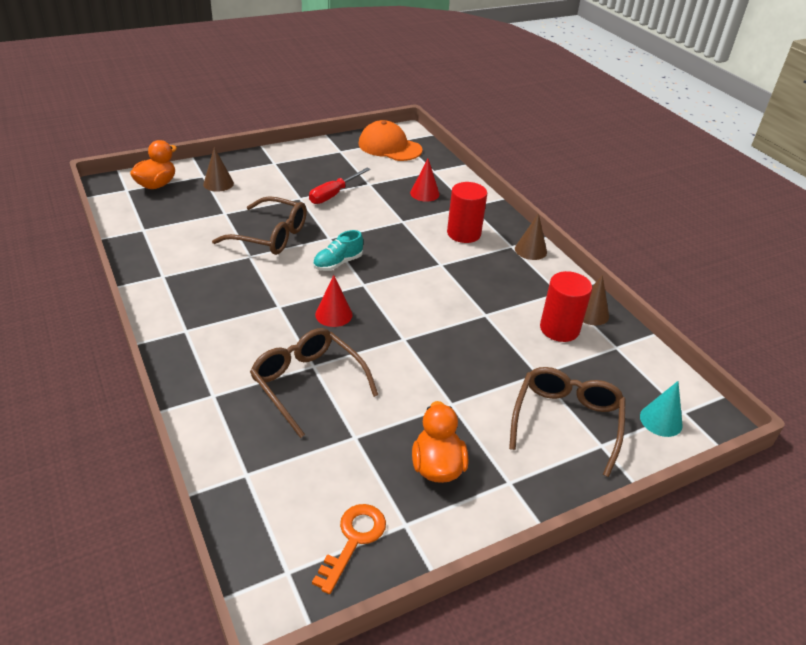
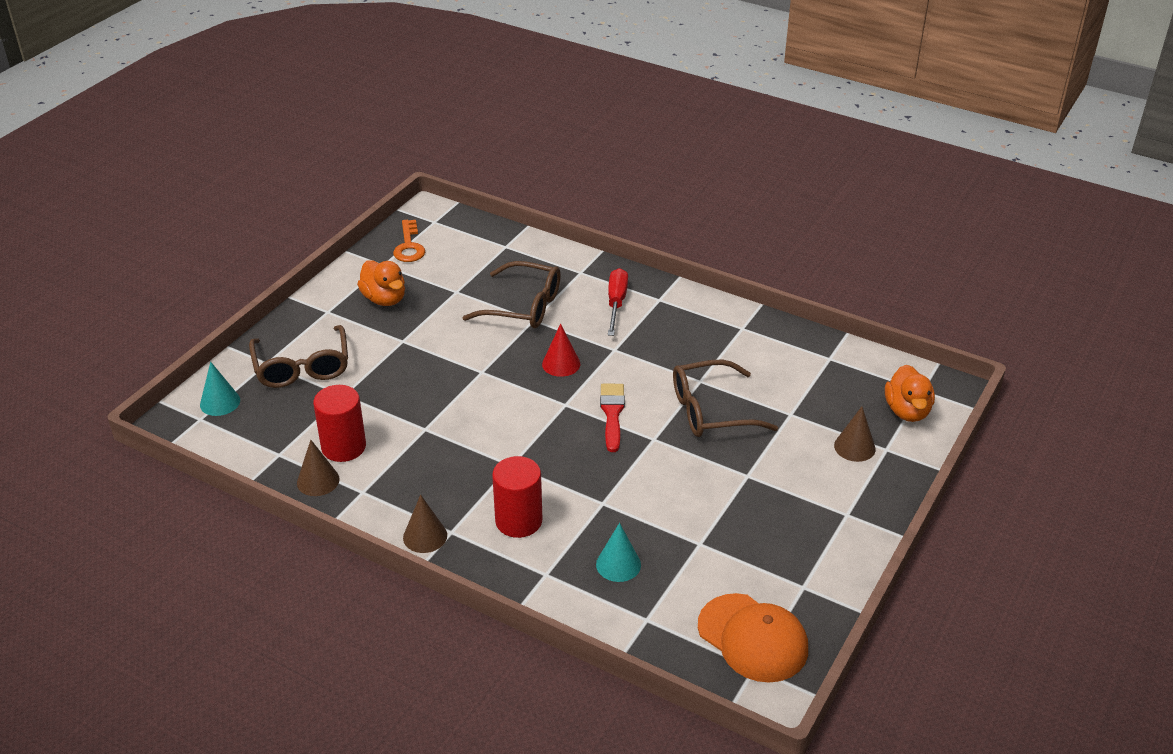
camera: 150 degrees right, 0 degrees up
red screwdriver [309,168,371,204] -> red screwdriver moved to [608,268,628,336]
turquoise shoe [313,230,363,271] -> red brush [600,384,625,452]
orange cap [359,120,422,161] -> orange cap turned 45 degrees clockwise [698,593,808,683]
red cone [410,159,440,202] -> turquoise cone [596,523,641,582]

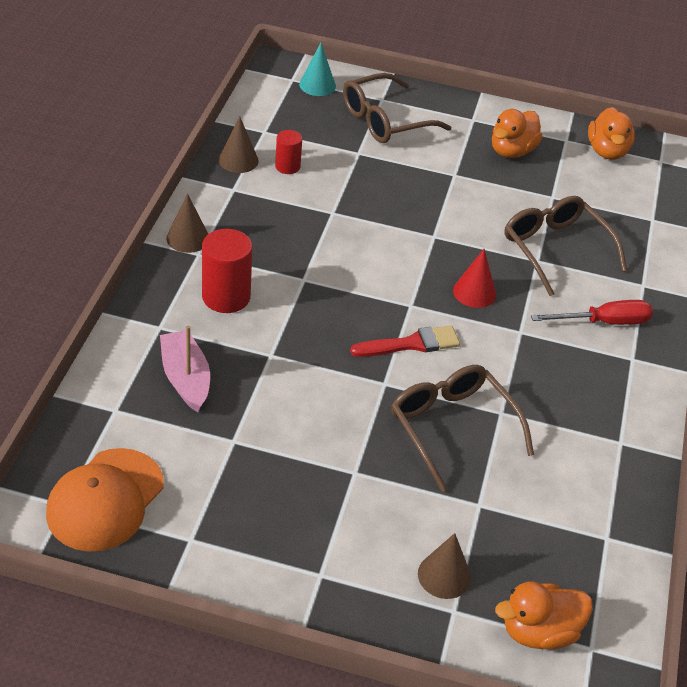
camera: 70 degrees right, 5 degrees up
red cylinder [313,385,366,462] -> red cylinder [275,130,302,174], size x0.59
orange key [393,220,425,262] -> orange duck [588,107,635,160]
brown glasses [462,261,561,328] -> brown glasses turned 150 degrees clockwise [504,196,627,296]
turquoise cone [596,523,641,582] -> pink boat [160,326,210,412]

